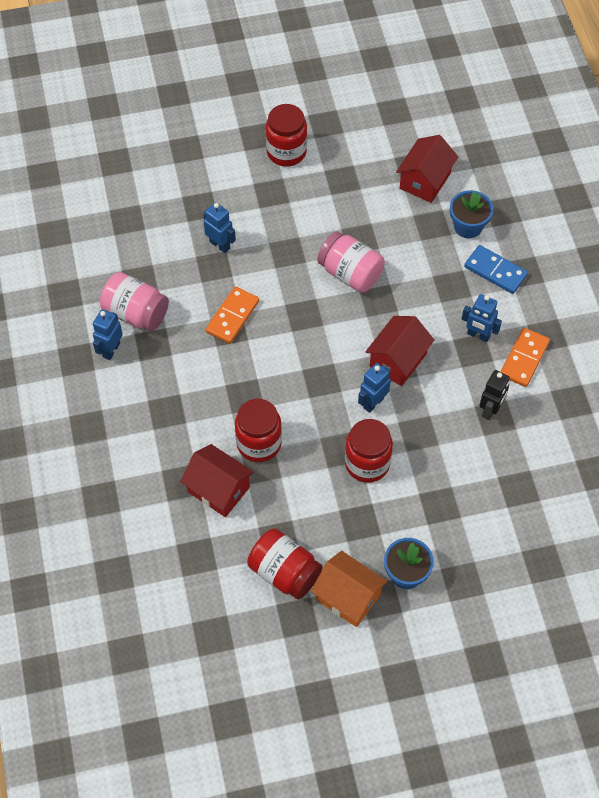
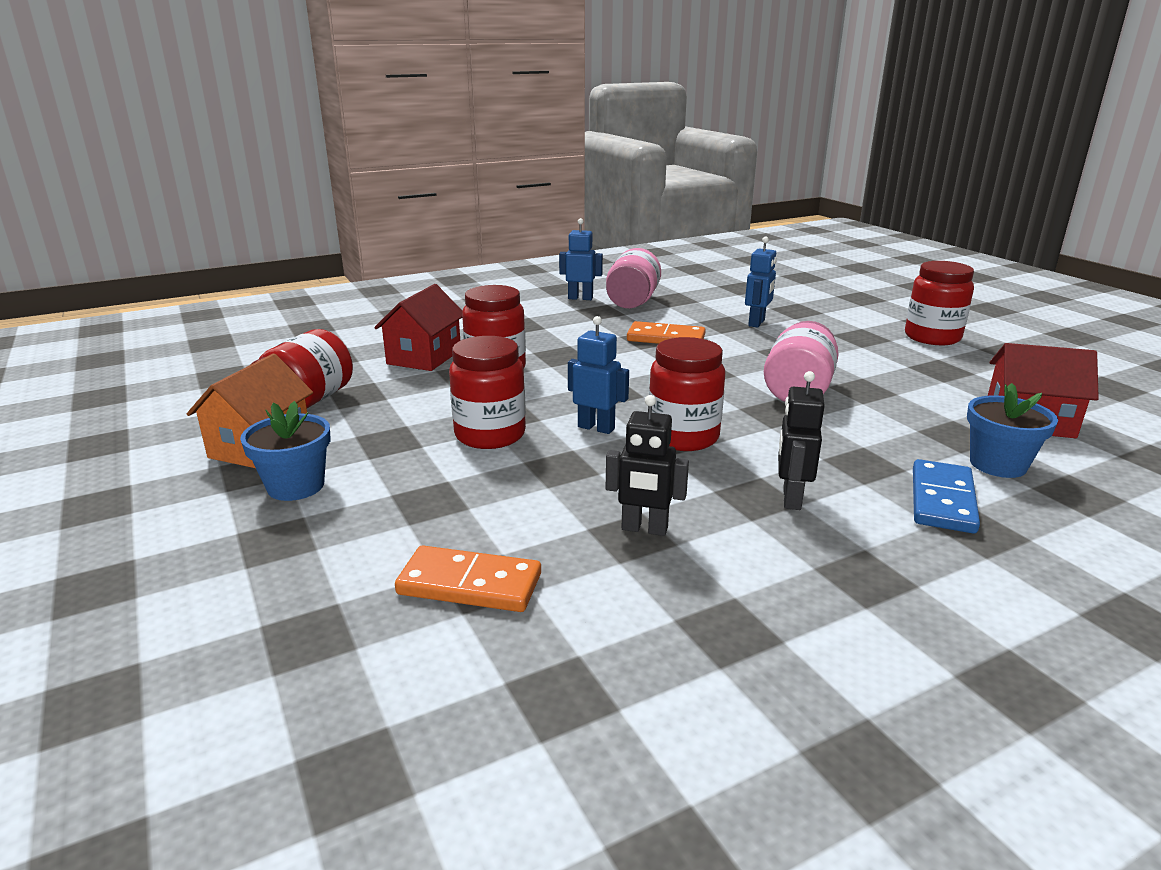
camera: 75 degrees right, 35 degrees down
red house [365,316,434,386] -> red jar [649,337,725,451]
blue robot [462,294,502,342] -> black robot [778,371,825,510]
orange domino [500,328,550,387] -> orange domino moved to [395,545,541,612]

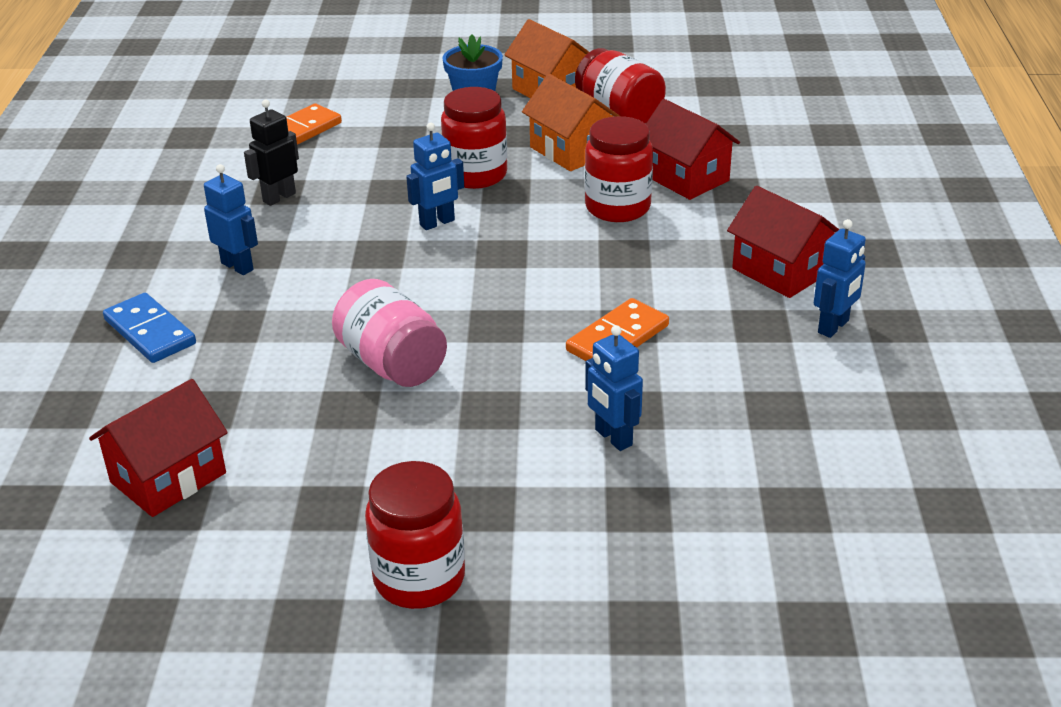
camera: 120 degrees right, 10 degrees up
pink jar [606,248,661,309] -> none
red jar [649,337,725,451] -> none
black robot [778,371,825,510] -> blue robot [204,164,258,275]
blue flower pot [967,383,1058,478] -> none
none -> orange house [522,74,620,171]
none -> red house [727,186,839,298]

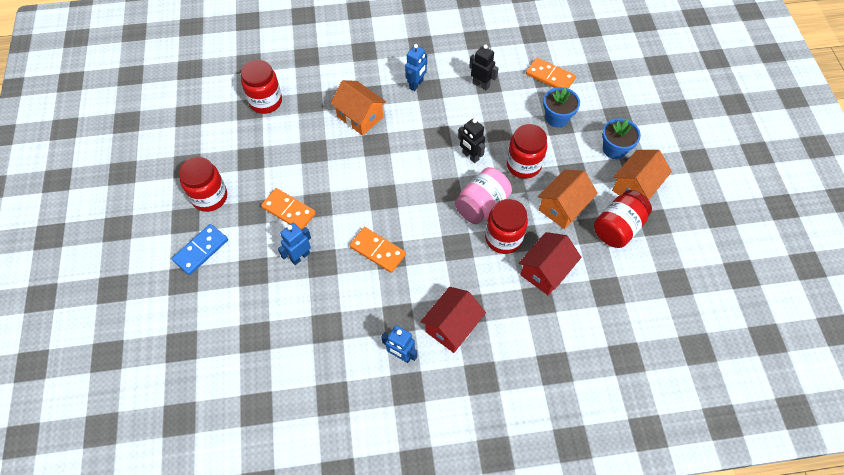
camera: 80 degrees right, 25 degrees up
red house [89,379,228,517] -> red jar [241,60,282,114]
blue domino [103,293,196,363] -> blue domino moved to [172,224,228,275]
pink jar [332,279,447,387] -> pink jar moved to [455,167,512,224]
blue robot [406,123,464,230] -> black robot [458,118,485,163]
none -> orange domino [261,188,316,230]
none -> orange house [330,80,386,136]
none -> blue flower pot [543,87,580,128]

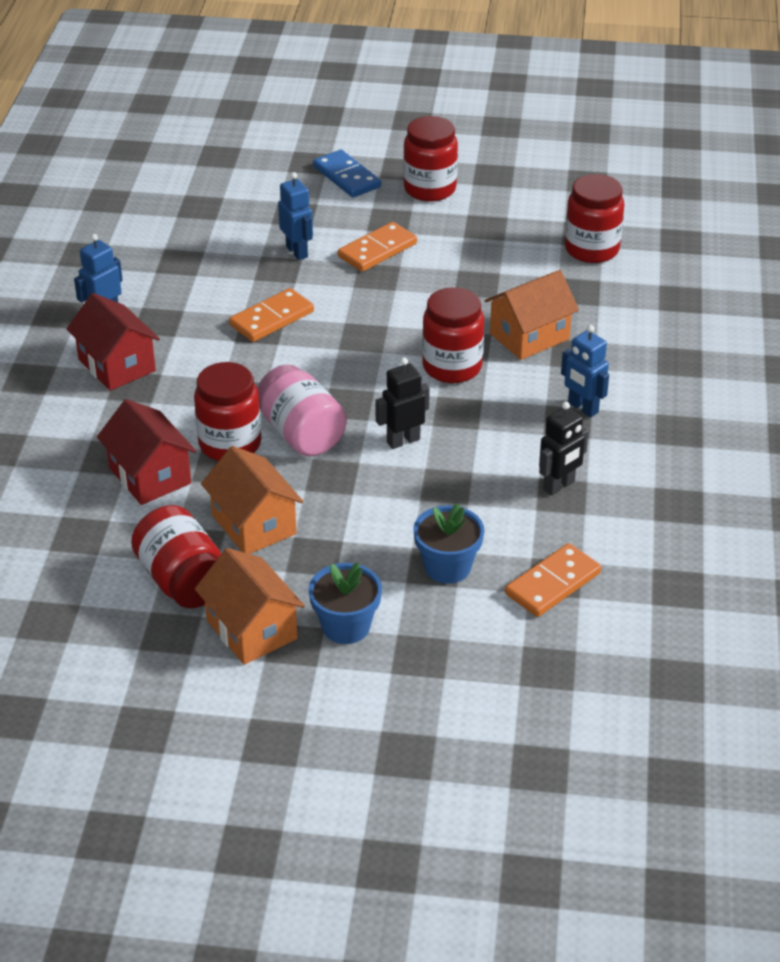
camera: 105 degrees right, 20 degrees down
red jar [506,124,547,179] -> red jar moved to [422,287,484,383]

